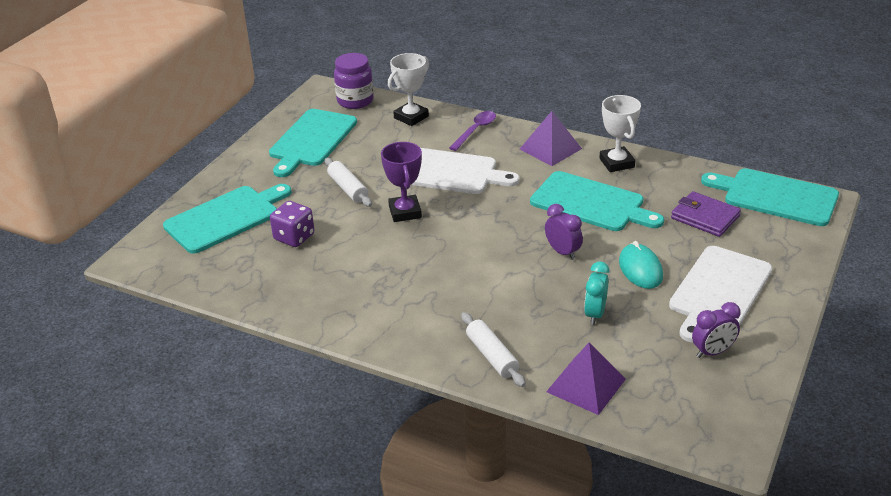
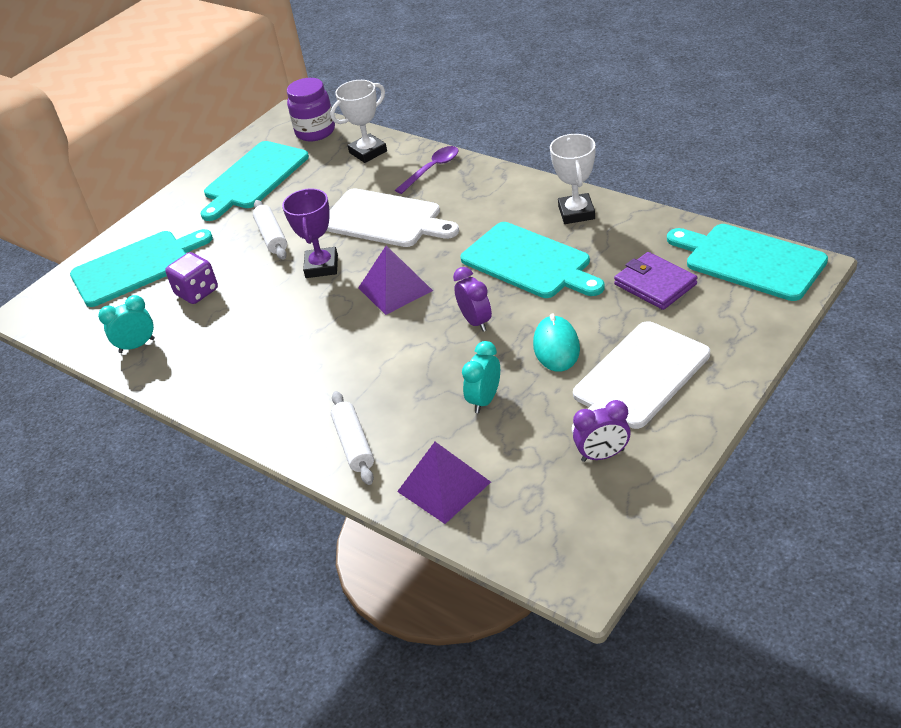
camera: 15 degrees right, 5 degrees up
purple pyramid [520,111,582,166] -> purple pyramid moved to [358,246,433,315]
none -> turquoise clock [98,295,155,353]

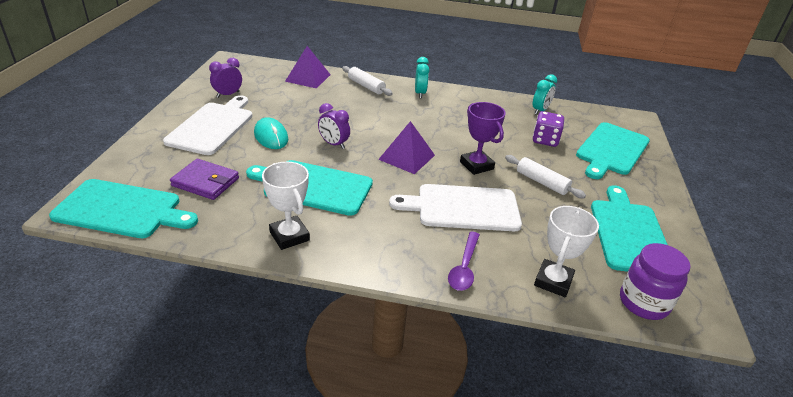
camera: 145 degrees right, 5 degrees down
turquoise clock [462,341,500,413] -> turquoise clock moved to [415,57,430,98]

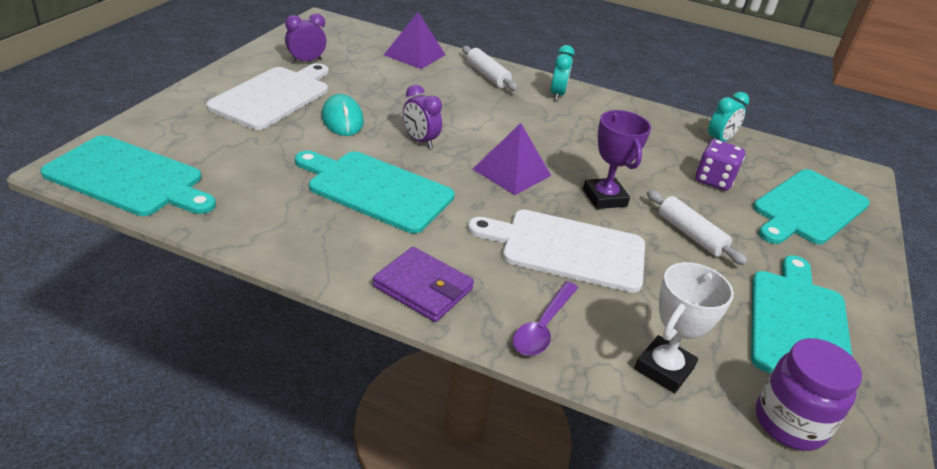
camera: 10 degrees right, 0 degrees up
purple wallet [170,159,239,200] -> purple wallet moved to [373,247,474,322]
white trophy [262,162,310,250] -> none

